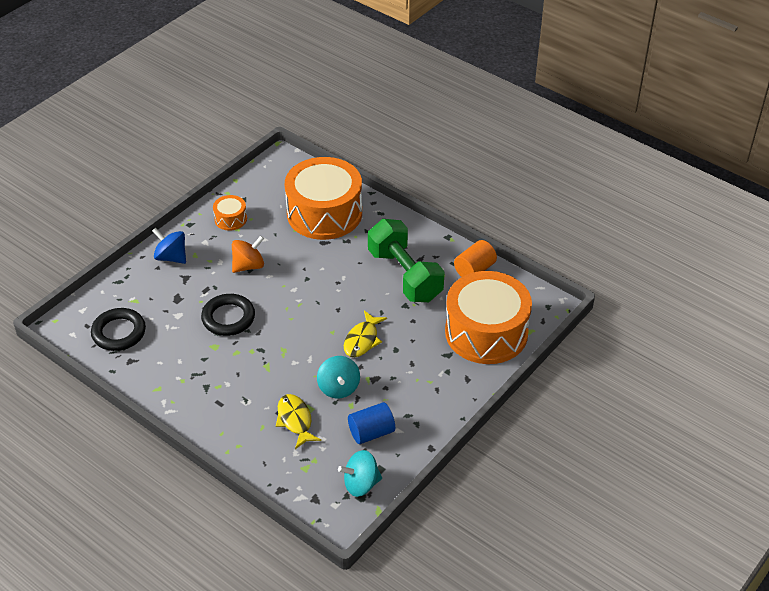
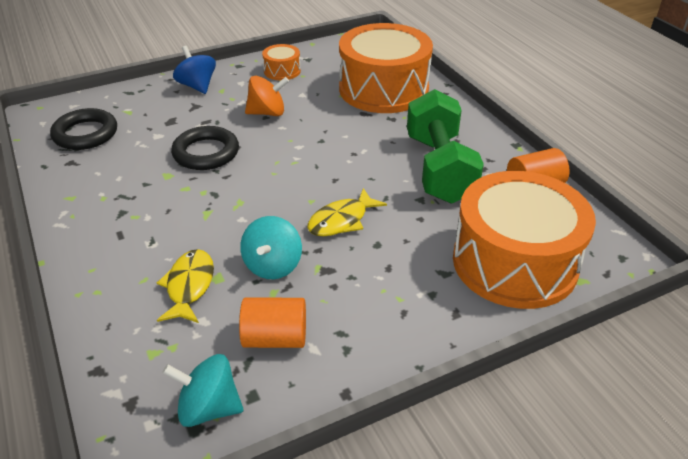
camera: 25 degrees right, 5 degrees down
blue cylinder [348,402,395,444] -> orange cylinder [239,297,306,348]

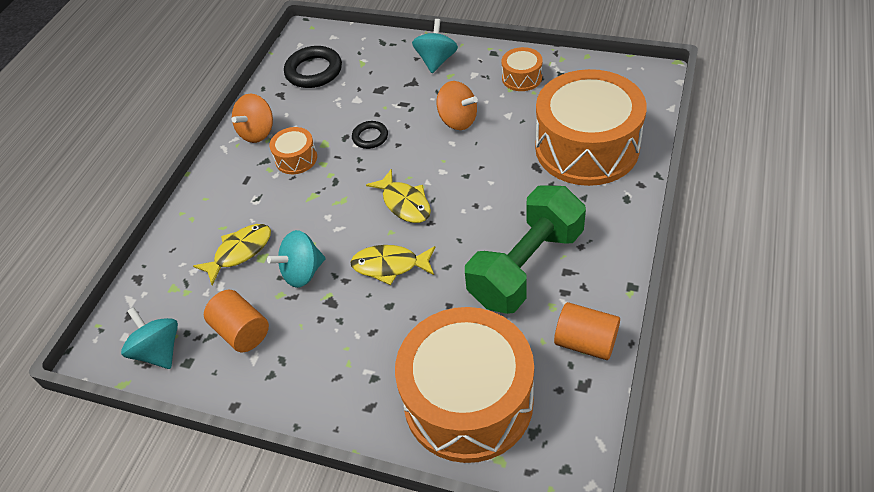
camera: 50 degrees right, 10 degrees up
black ring [171,126,239,170] -> black ring [352,121,388,149], size x0.57
blue spinning top [173,46,216,94] -> turquoise spinning top [412,19,458,73]
none -> orange spinning top [231,94,273,143]
none -> orange drum [269,127,317,174]
none -> yellow fish [366,169,431,223]

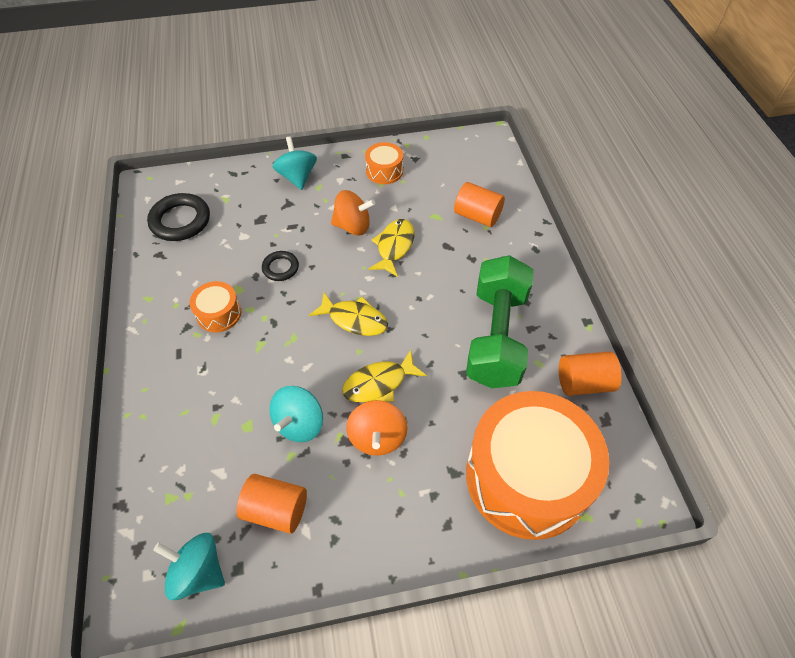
camera: 35 degrees left, 5 degrees up
yellow fish [193,224,271,285] -> yellow fish moved to [369,219,414,277]
orange spinning top [231,94,273,143] -> orange spinning top moved to [346,400,408,456]
orange drum [535,69,647,186] -> orange cylinder [454,182,505,227]

